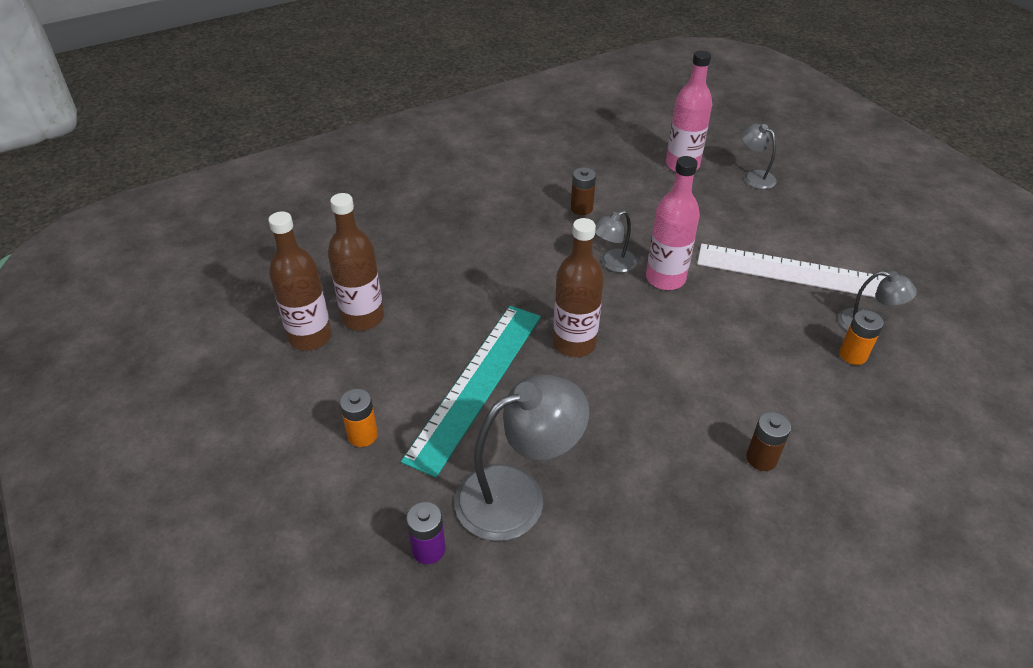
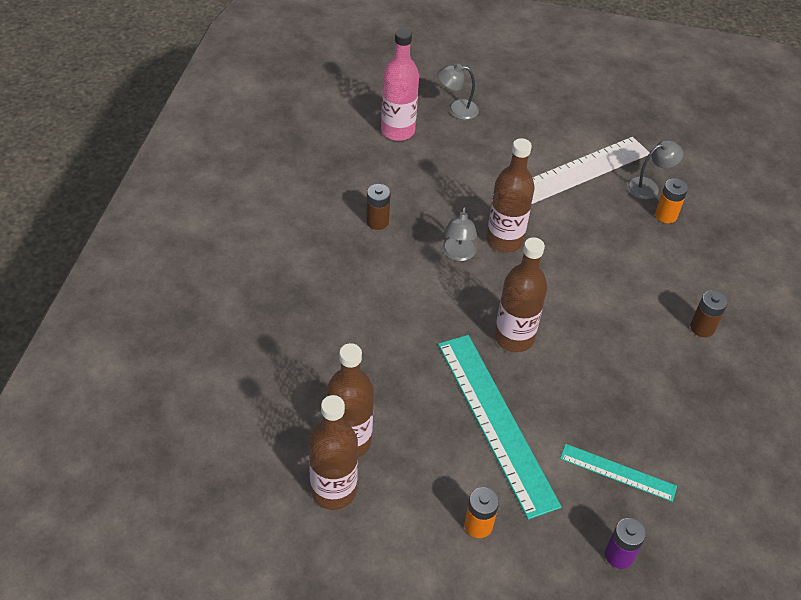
camera: 50 degrees left, 5 degrees up
grey lamp [454,374,589,541] -> turquoise ruler [560,444,677,502]
pink bottle [646,156,700,290] -> brown bottle [486,138,535,252]

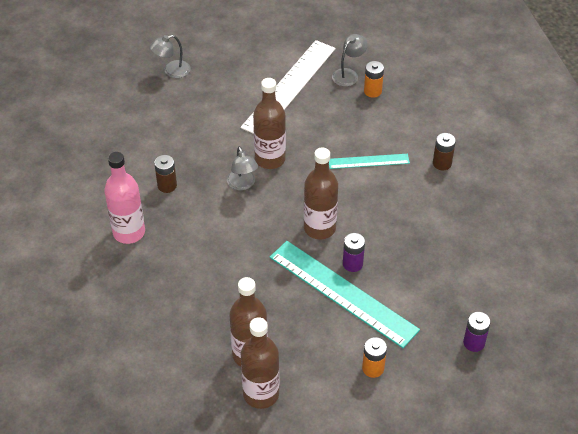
camera: 25 degrees left, 0 degrees up
pink bottle [381,29,419,141] -> pink bottle moved to [104,152,145,244]
turquoise ruler [560,444,677,502] -> turquoise ruler moved to [329,154,410,169]
none -> purple battery [343,233,365,272]

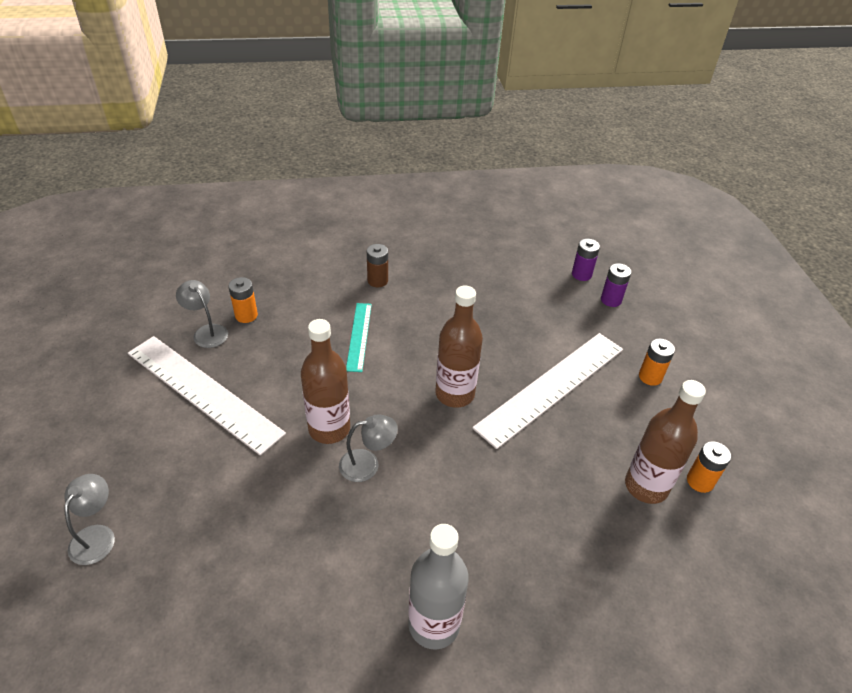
camera: 85 degrees left, 5 degrees down
pink bottle [104,152,145,244] -> grey bottle [408,524,469,649]
grey lamp [149,35,191,78] -> grey lamp turned 150 degrees counterclockwise [64,474,115,565]
brown battery [154,155,177,193] -> none
brown bottle [241,317,280,409] -> orange battery [687,441,731,493]
turquoise ruler [270,241,420,348] -> white ruler [472,333,623,449]
purple battery [343,233,365,272] -> purple battery moved to [572,239,600,281]

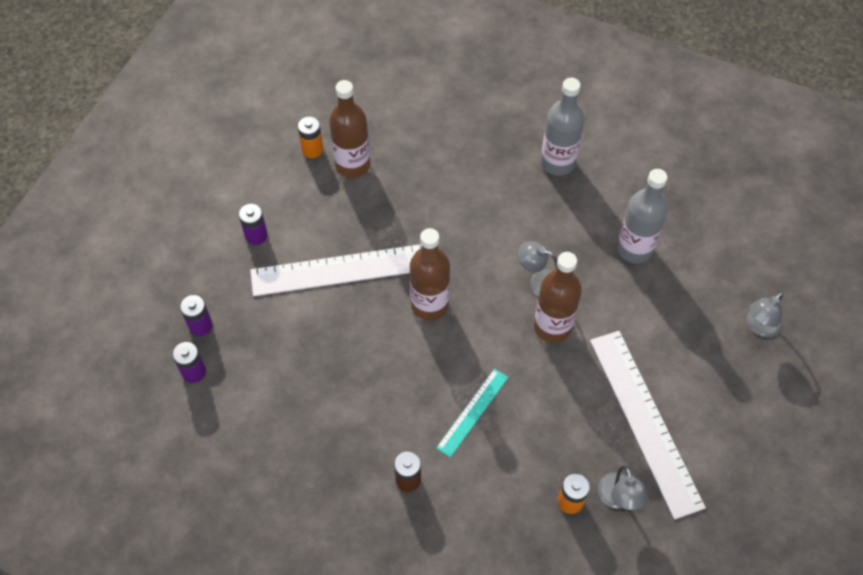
camera: 145 degrees left, 15 degrees up
orange battery [639,339,675,386] -> purple battery [239,204,268,245]
none -> grey bottle [617,169,668,264]

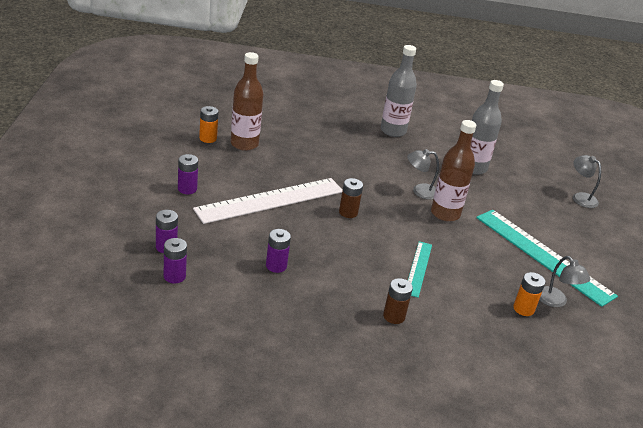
camera: 25 degrees left, 25 degrees down
brown bottle [410,228,450,320] -> brown battery [339,178,363,218]
white ruler [590,331,706,520] -> turquoise ruler [476,210,618,307]
grey lamp [747,292,783,337] -> grey lamp turned 120 degrees clockwise [573,155,601,208]
none -> purple battery [266,229,291,273]

